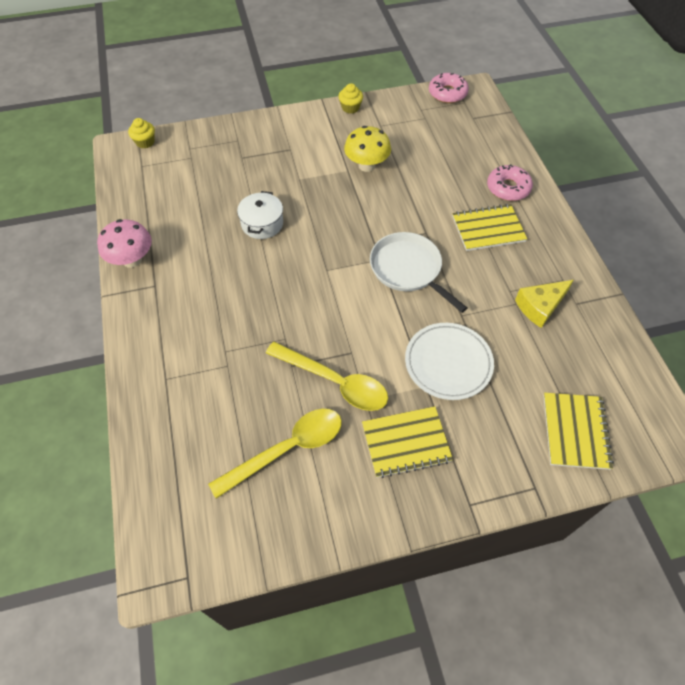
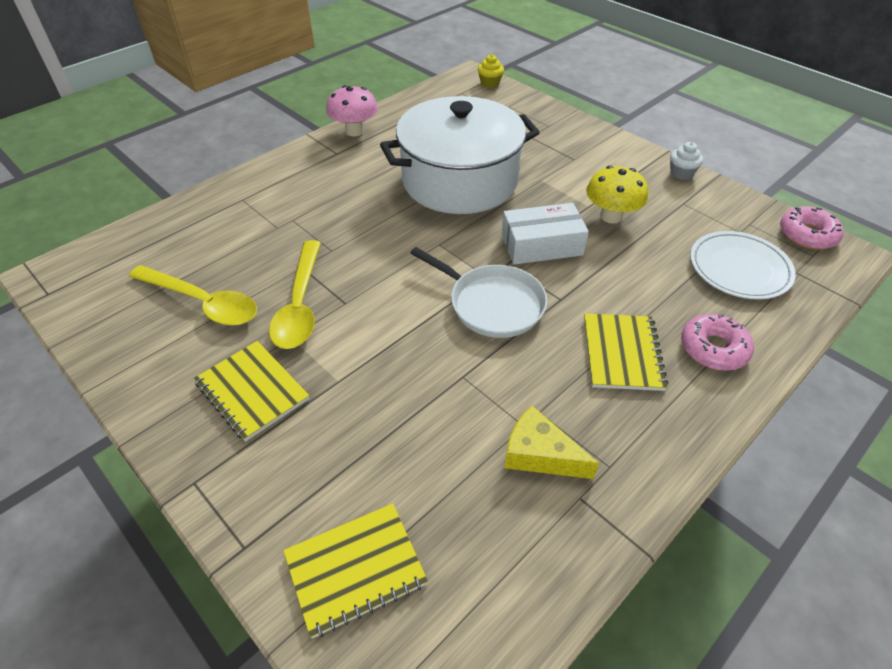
camera: 60 degrees right, 10 degrees down
white pot [237,191,283,239] -> white pot [380,96,540,214], size x2.42
yellow cupcake [338,83,363,114] -> white cupcake [670,142,703,180]
white pan [370,232,467,313] -> white pan turned 105 degrees clockwise [411,247,547,338]
white plate [405,323,494,400] -> white plate moved to [690,231,796,300]
yellow notebook [452,204,527,251] -> yellow notebook turned 45 degrees clockwise [584,314,668,391]
none -> white box [502,203,589,265]

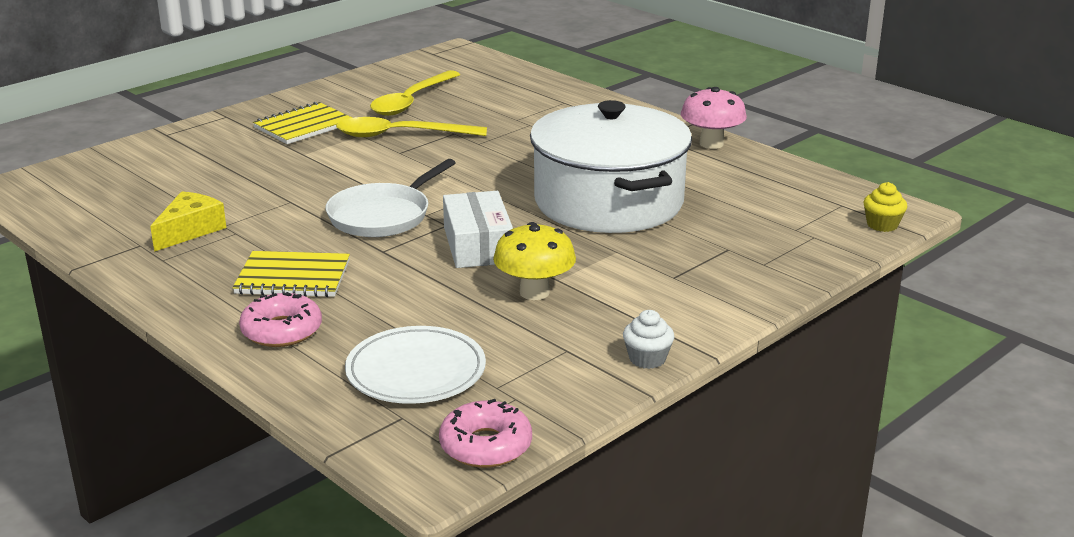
camera: 90 degrees right, 20 degrees down
yellow notebook [283,503,428,638] -> none

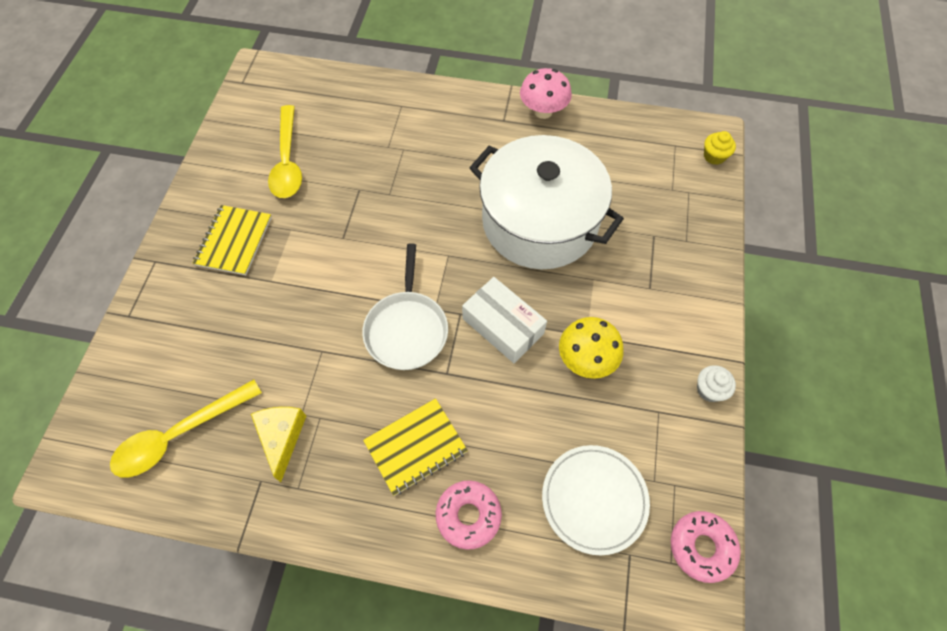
camera: 35 degrees left, 35 degrees up
yellow spoon [336,117,487,137] -> yellow spoon moved to [110,379,262,477]

